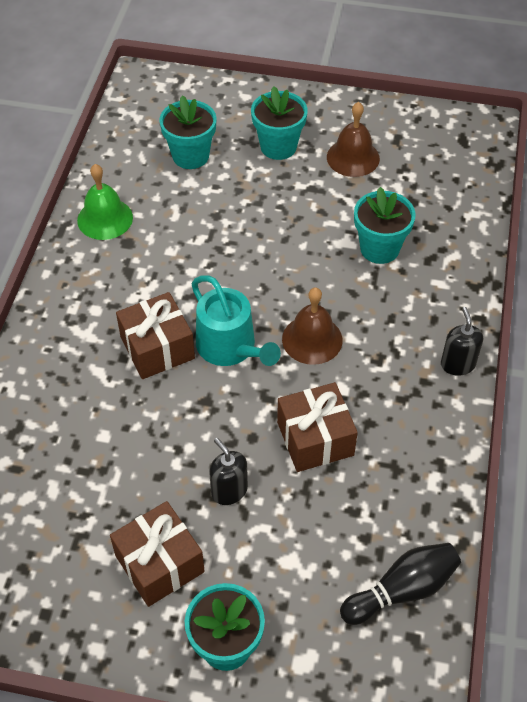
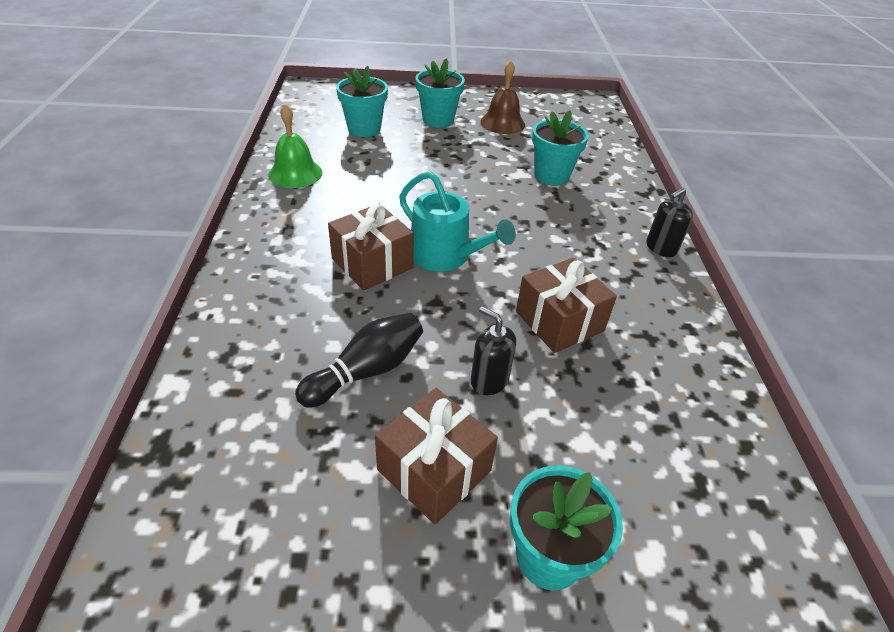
camera: 15 degrees left, 10 degrees down
brown bell [282,287,343,365] -> none
black bowling pin [340,543,461,625] -> black bowling pin moved to [295,313,423,408]
black soap dispenser [441,307,483,376] -> black soap dispenser turned 105 degrees counterclockwise [646,188,693,257]

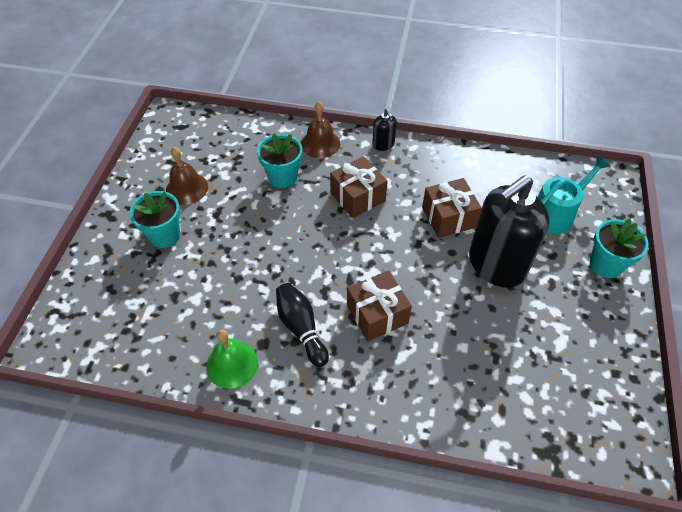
camera: 75 degrees left, 10 degrees up
black bowling pin [295,313,423,408] -> black bowling pin moved to [276,283,329,367]
turquoise flower pot [336,66,388,137] -> none
brown gift [375,388,498,525] -> brown gift moved to [330,156,388,218]
turquoise watering can [399,171,516,271] -> turquoise watering can moved to [537,156,610,234]
black soap dispenser [471,306,516,395] -> black soap dispenser [469,175,550,288], size x2.36
none -> brown bell [301,101,340,158]

